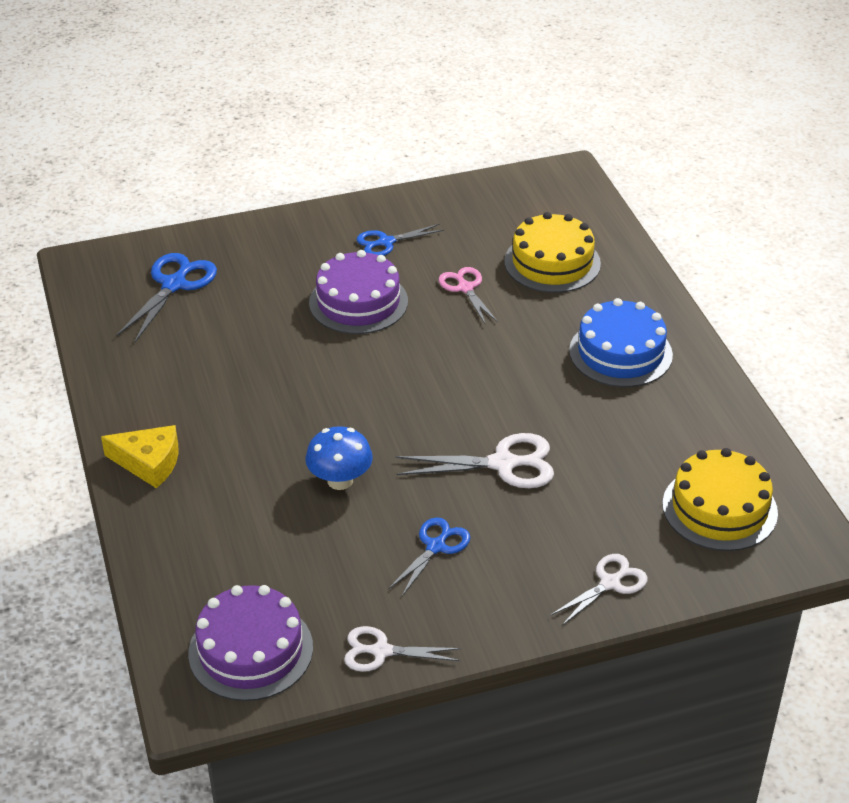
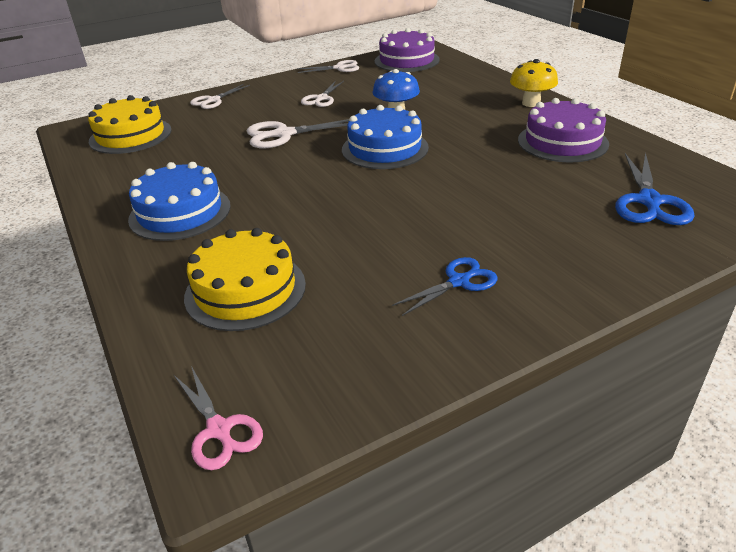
camera: 170 degrees right, 5 degrees down
yellow cheese [101,425,178,488] -> yellow mushroom [510,59,558,107]
purple cake [309,250,408,334] -> purple cake moved to [518,98,609,163]
blue scissors [388,517,471,596] -> white scissors [301,81,344,107]
pink scissors [439,267,498,325] -> pink scissors moved to [173,366,263,470]
none -> blue cake [342,105,429,169]

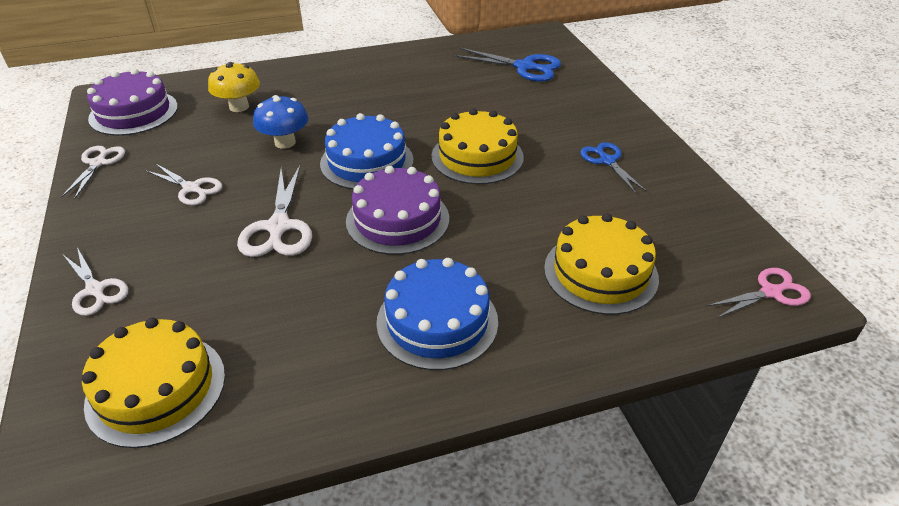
camera: 80 degrees left, 5 degrees up
yellow mushroom [510,59,558,107] -> yellow mushroom moved to [208,62,260,112]
purple cake [518,98,609,163] -> purple cake moved to [346,166,449,255]
none -> yellow cake [432,108,524,184]

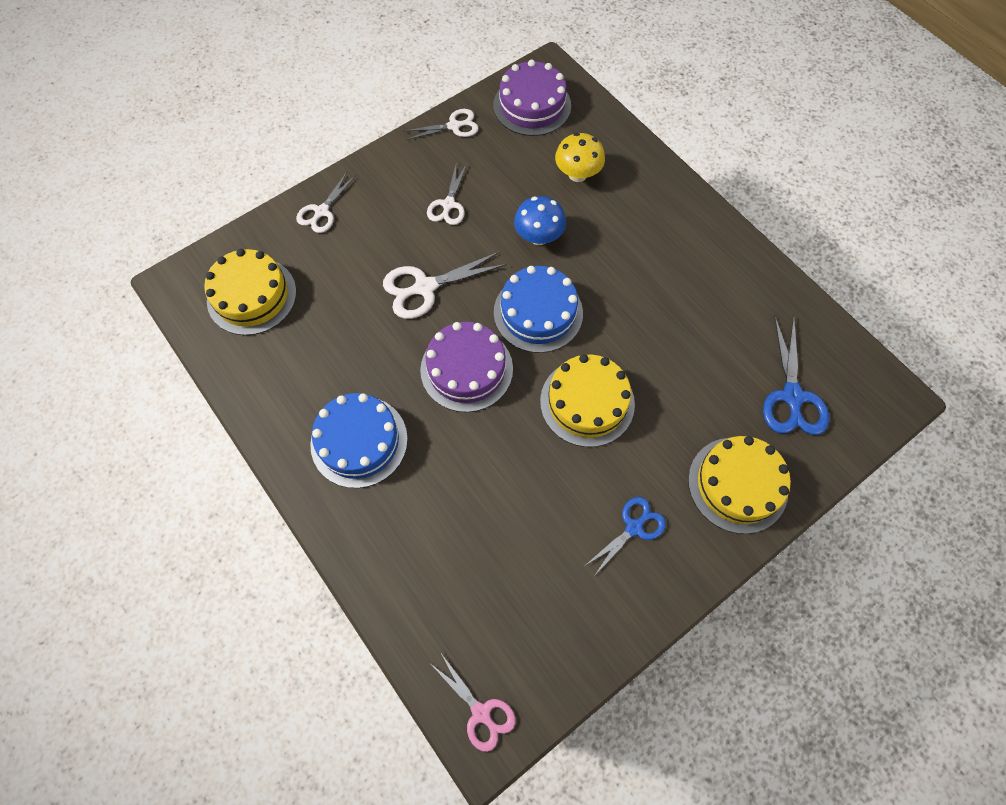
camera: 70 degrees right, 25 degrees up
yellow cake [544,213,659,315] -> yellow cake moved to [688,436,791,534]

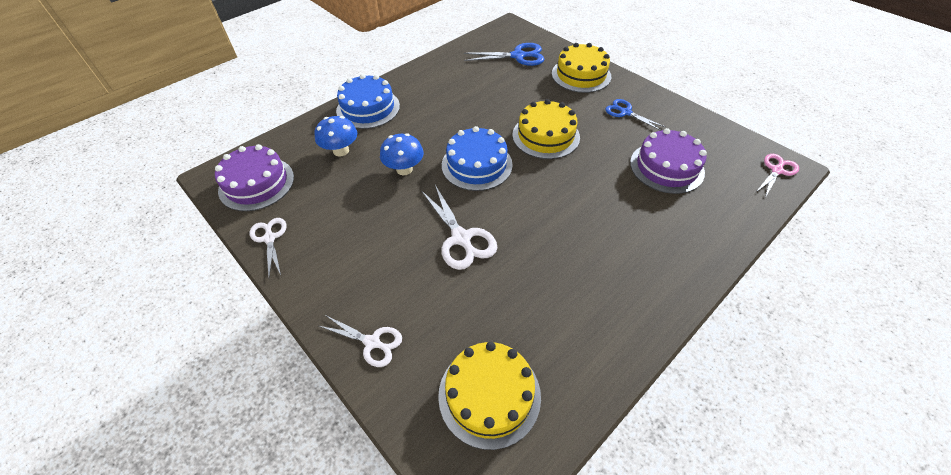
camera: 95 degrees left, 15 degrees down
blue cake [310,393,408,488] -> blue cake moved to [336,74,400,129]
purple cake [420,322,513,412] -> purple cake moved to [630,128,707,194]
white scissors [427,162,467,225] -> none
yellow mushroom [555,133,605,182] -> blue mushroom [314,116,357,157]

